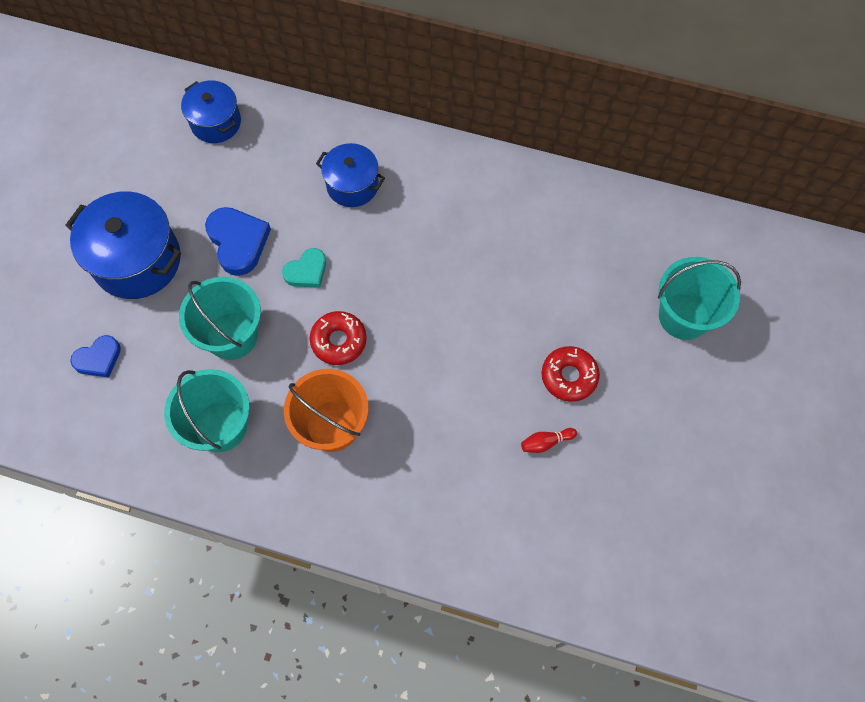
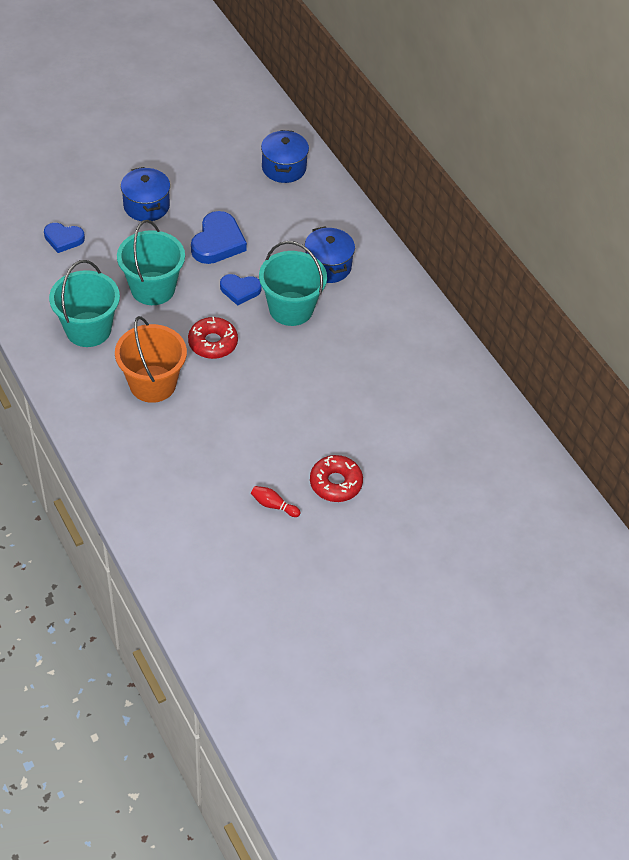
camera: 40 degrees right, 15 degrees down
blue pot [65,191,181,299] -> blue pot [121,167,170,221], size x0.61
turquoise heart [282,248,326,288] -> blue heart [220,274,262,306]
turquoise bucket [658,257,741,340] -> turquoise bucket moved to [259,241,327,326]

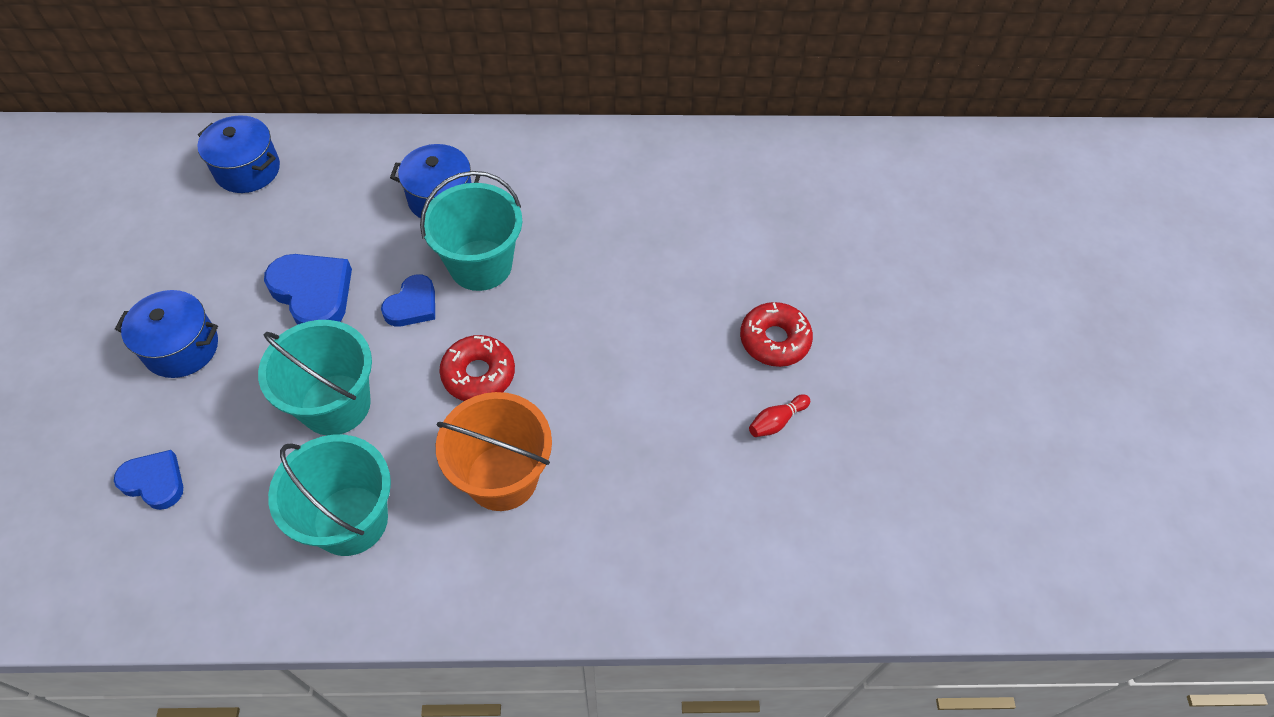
camera: 60 degrees left, 5 degrees up
blue heart [44,223,85,253] -> blue heart turned 105 degrees counterclockwise [114,450,183,510]

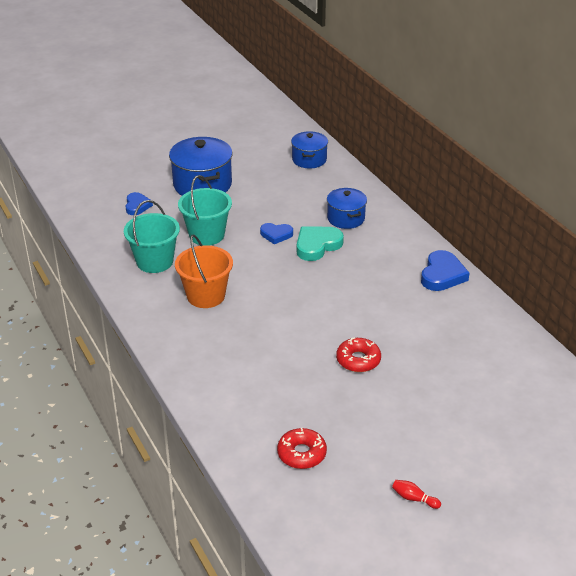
camera: 65 degrees right, 20 degrees down
blue pot [115,290,218,378] -> blue pot [169,137,233,196], size x1.63
blue heart [264,254,352,325] -> blue heart moved to [421,250,470,291]
turquoise bucket [420,171,522,291] -> turquoise heart [297,226,344,261]
red donut [439,335,515,401] -> red donut moved to [277,428,327,469]
red bowling pin [749,394,810,437] -> red bowling pin moved to [392,480,441,509]

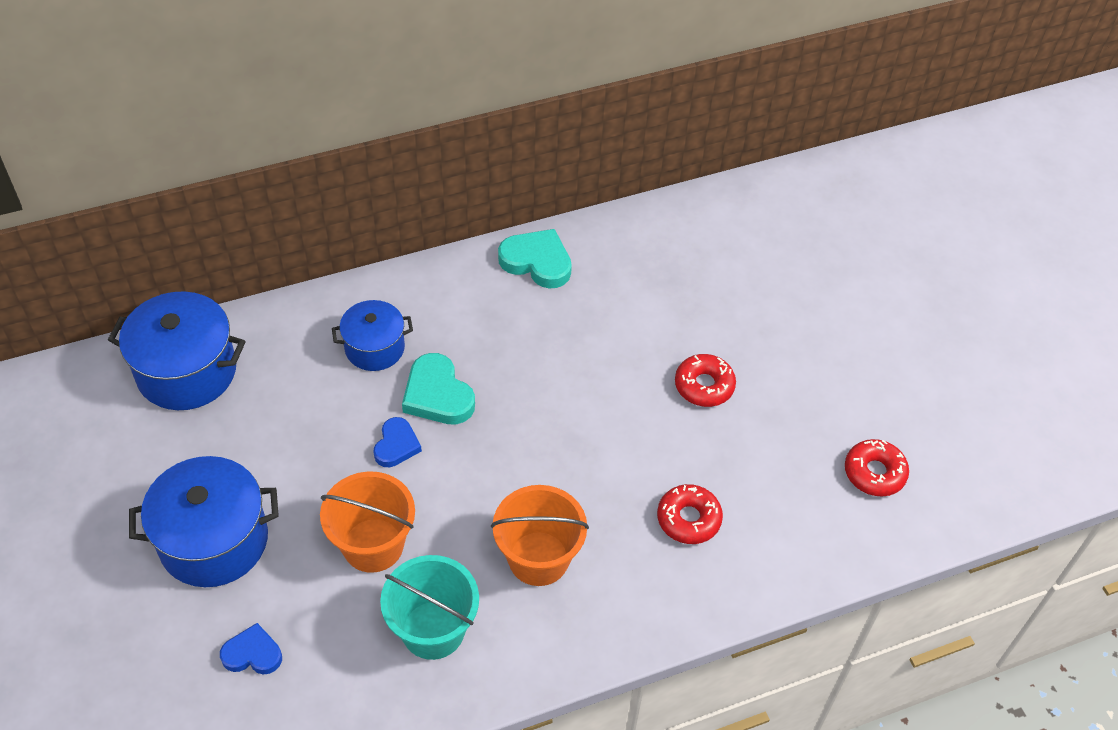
camera: 85 degrees left, 15 degrees up
turquoise bucket [178,175,232,246] -> orange bucket [320,471,415,573]
blue pot [291,131,328,168] -> blue pot [108,291,245,410], size x1.63
red bowling pin [392,480,441,509] -> none
blue heart [421,250,470,291] -> turquoise heart [498,229,572,289]
none -> red donut [657,484,723,544]

